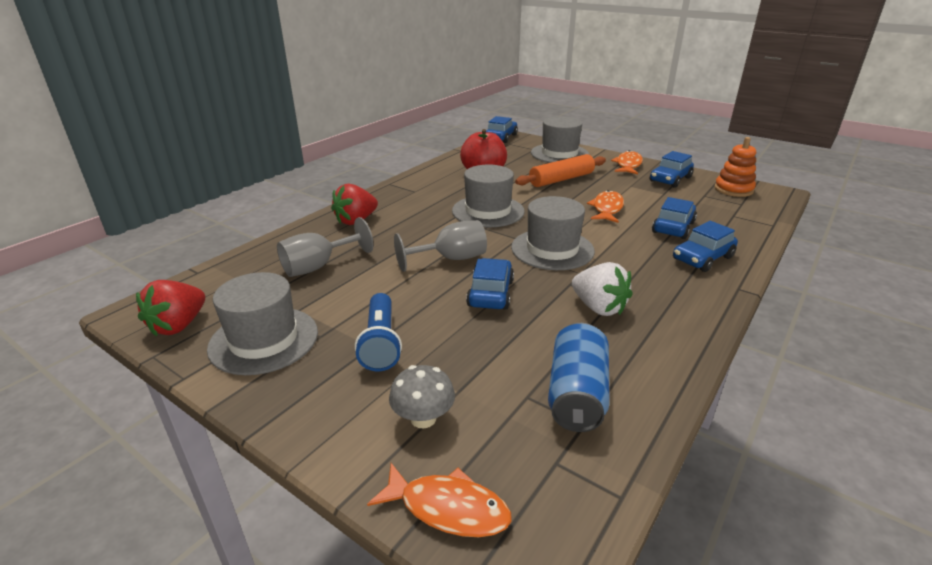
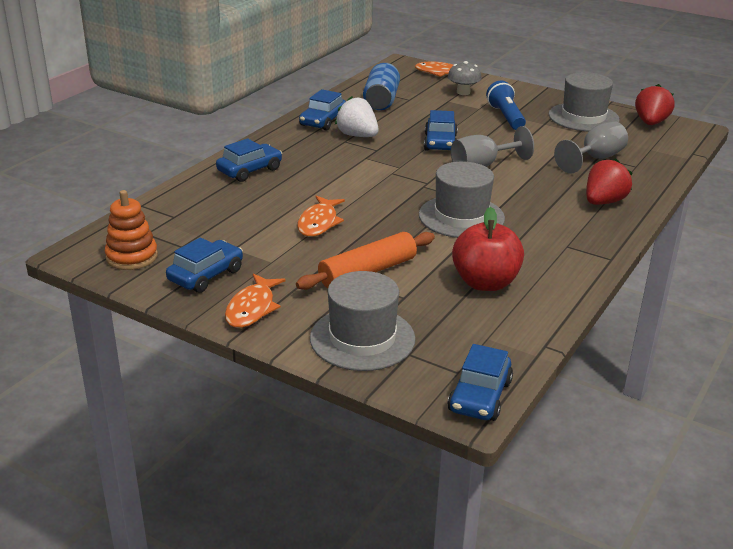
camera: 175 degrees right, 0 degrees up
grey hat [511,196,595,270] -> none
blue car [652,197,697,239] -> blue car moved to [299,89,346,131]

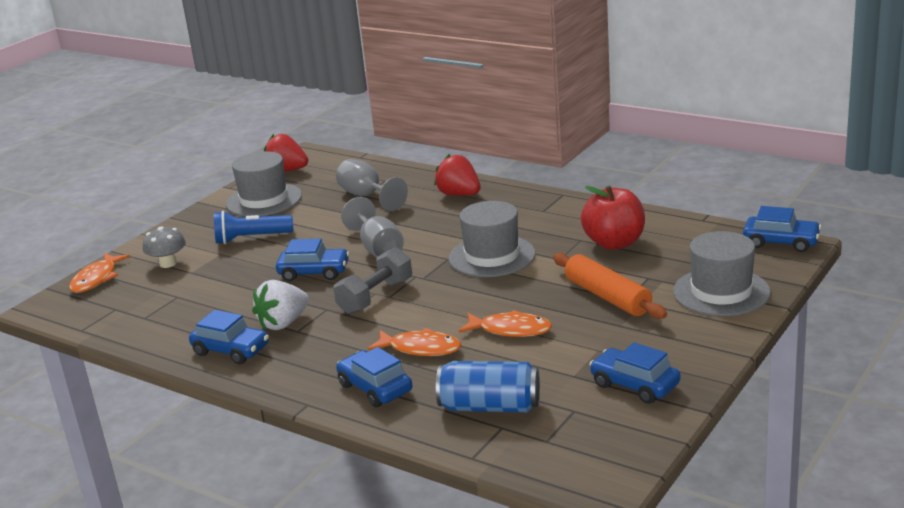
camera: 85 degrees left, 5 degrees down
orange stacking toy [105,190,158,270] -> none
orange fish [225,273,286,328] -> orange fish moved to [368,328,461,356]
blue can [363,62,400,110] -> blue can moved to [436,361,540,412]
none -> grey dumbbell [333,247,412,314]

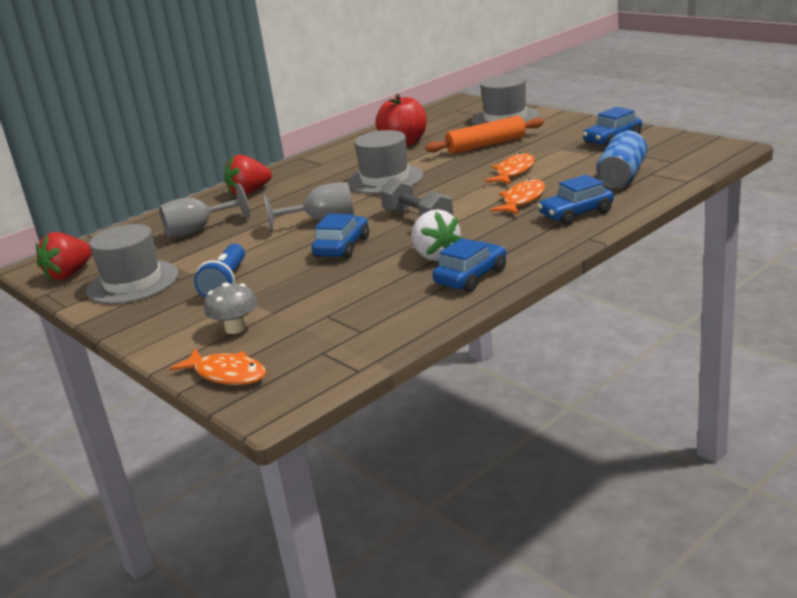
camera: 75 degrees left, 0 degrees up
blue car [743,206,821,252] -> none

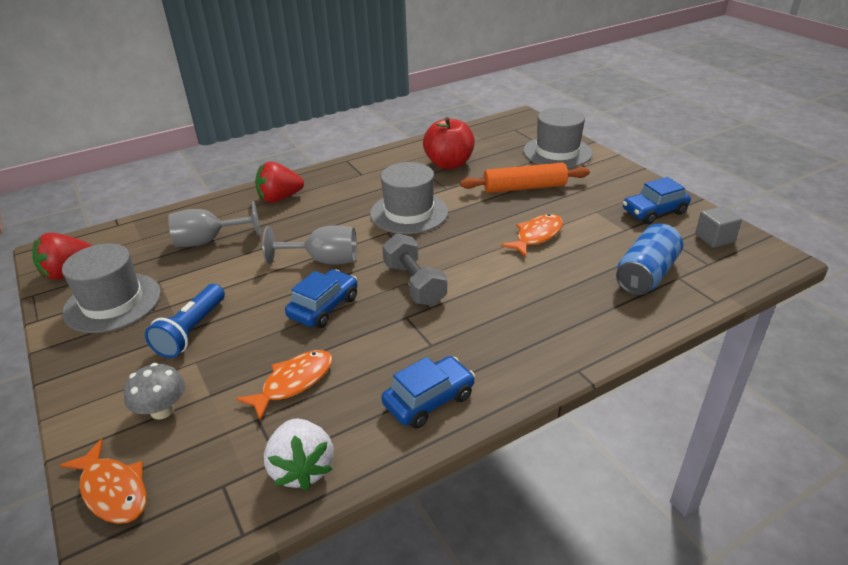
camera: 10 degrees right, 10 degrees up
white strawberry [411,209,461,261] -> white strawberry moved to [264,419,334,491]
orange fish [490,179,545,215] -> orange fish moved to [236,350,332,420]
blue car [538,175,614,225] -> none
none -> grey cube [695,206,742,248]

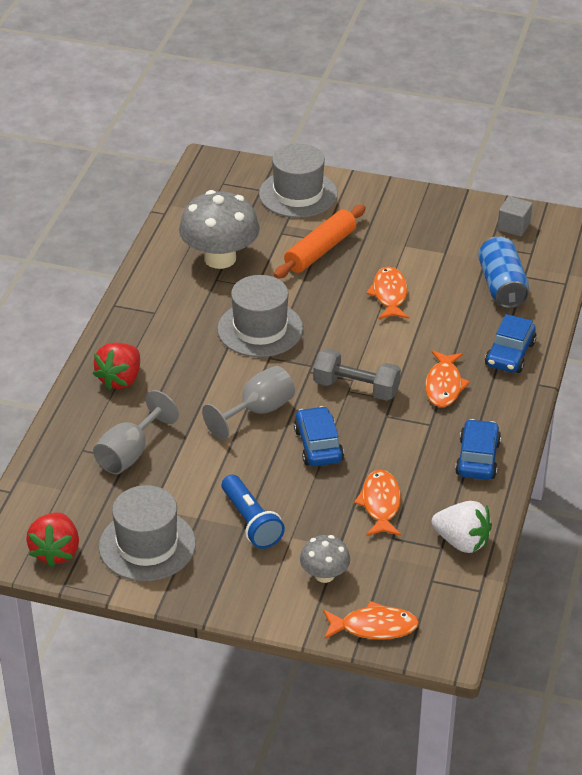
camera: 45 degrees left, 5 degrees up
red apple [423,117,475,169] -> grey mushroom [179,190,260,269]
blue car [623,177,691,224] -> blue car moved to [485,314,537,373]
none -> orange fish [425,350,470,407]

